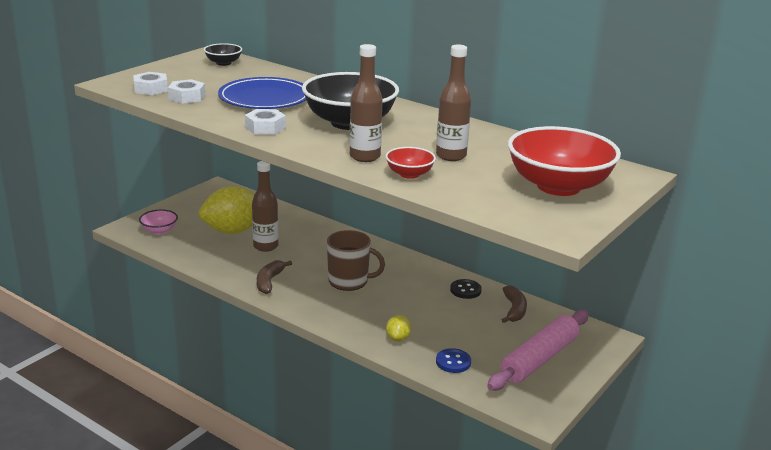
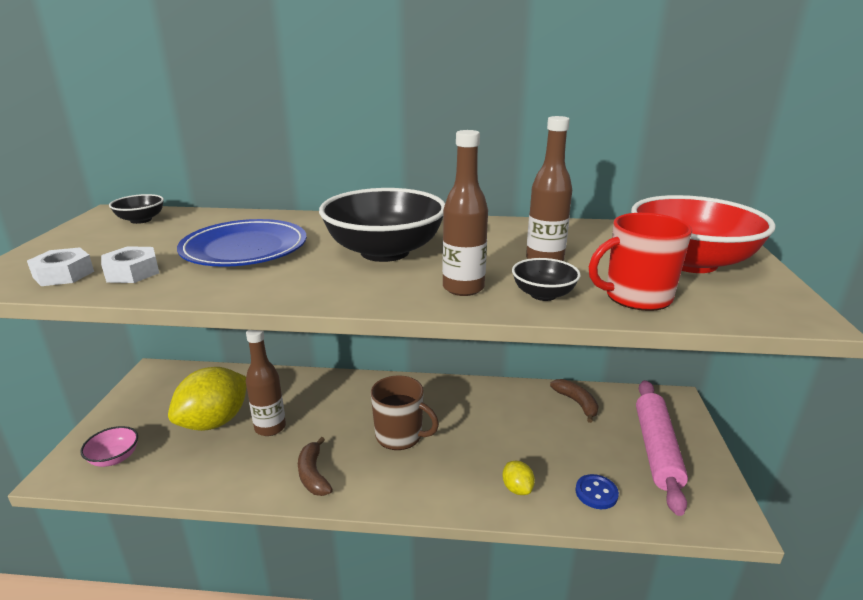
camera: 30 degrees left, 0 degrees up
white nut [245,109,286,135] -> none
brown mug [327,230,385,291] -> brown mug turned 45 degrees clockwise [371,375,439,450]
red bowl [386,147,436,179] -> black bowl [512,258,581,301]
black button [450,279,482,299] -> none
none -> red mug [589,213,692,311]

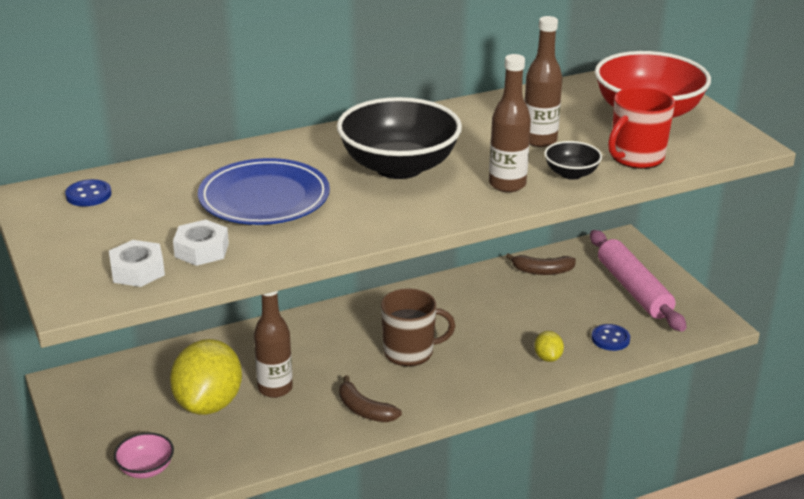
camera: 30 degrees left, 5 degrees up
black bowl [109,194,164,224] -> blue button [65,179,111,206]
yellow lemon [503,460,535,495] -> yellow lemon turned 45 degrees clockwise [534,331,564,362]
brown banana [550,379,599,423] -> brown banana turned 150 degrees clockwise [506,253,576,275]

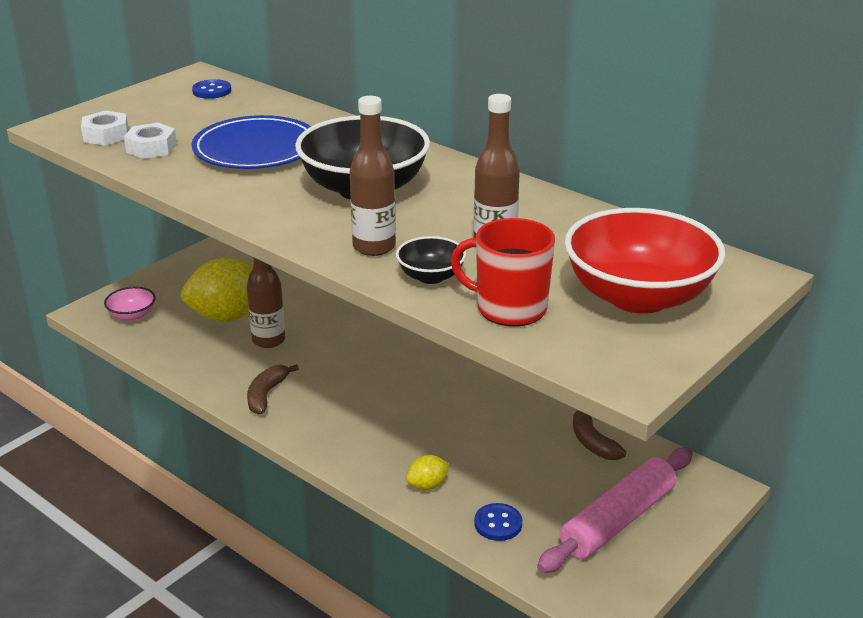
camera: 65 degrees right, 0 degrees up
brown mug [381,289,455,366] -> none

